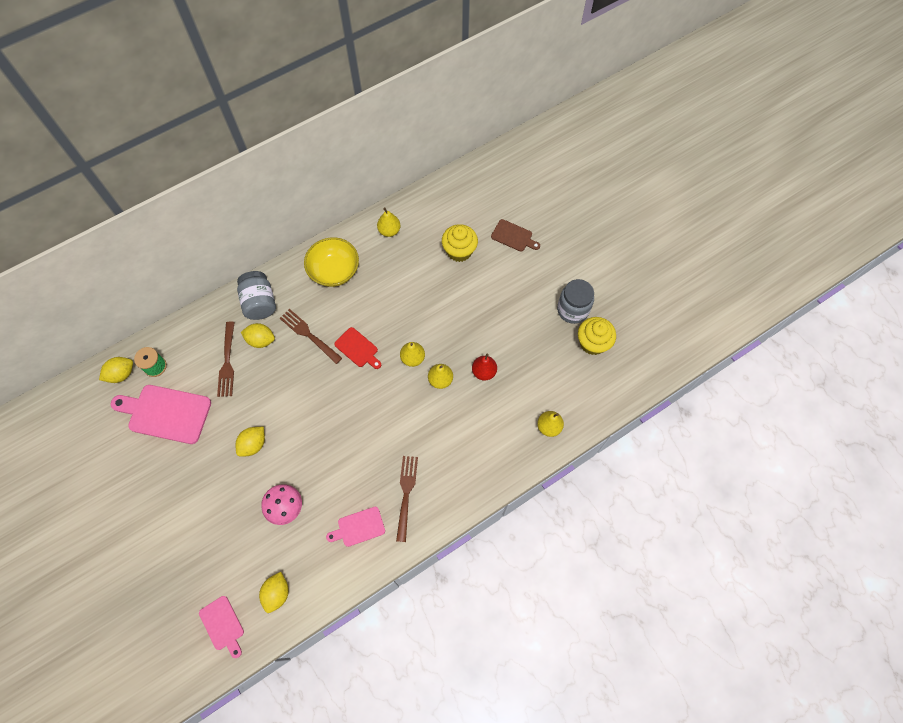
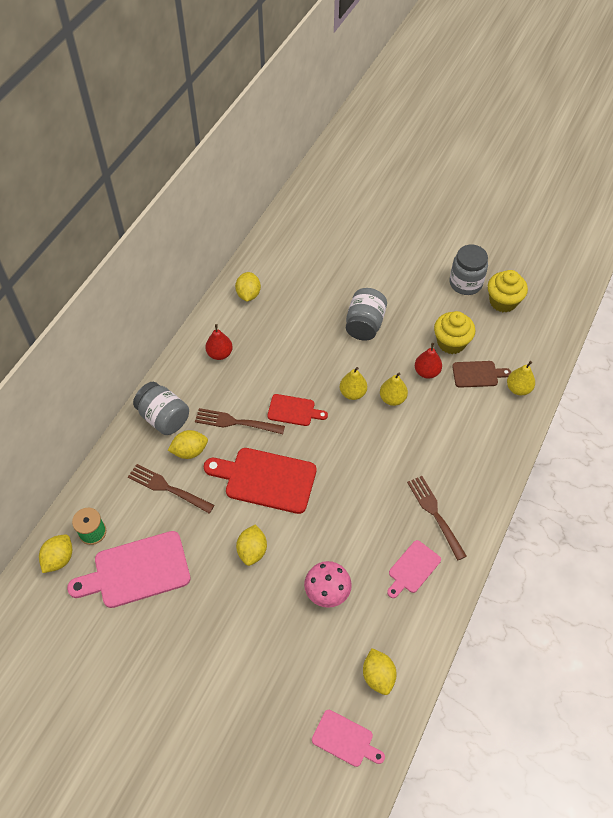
camera: 30 degrees left, 10 degrees down
brown fork [217,322,235,397] -> brown fork turned 150 degrees clockwise [128,464,215,514]
yellow bowl [304,237,359,287] -> red pear [205,324,233,360]
yellow pear [377,207,401,237] -> yellow lemon [235,272,261,301]
yellow cupcake [442,224,478,262] -> yellow cupcake moved to [434,311,475,354]
brown cutting board [491,219,540,252] -> brown cutting board moved to [452,361,511,388]
none -> red cutting board [204,448,317,514]
none -> grey jar [346,288,387,341]

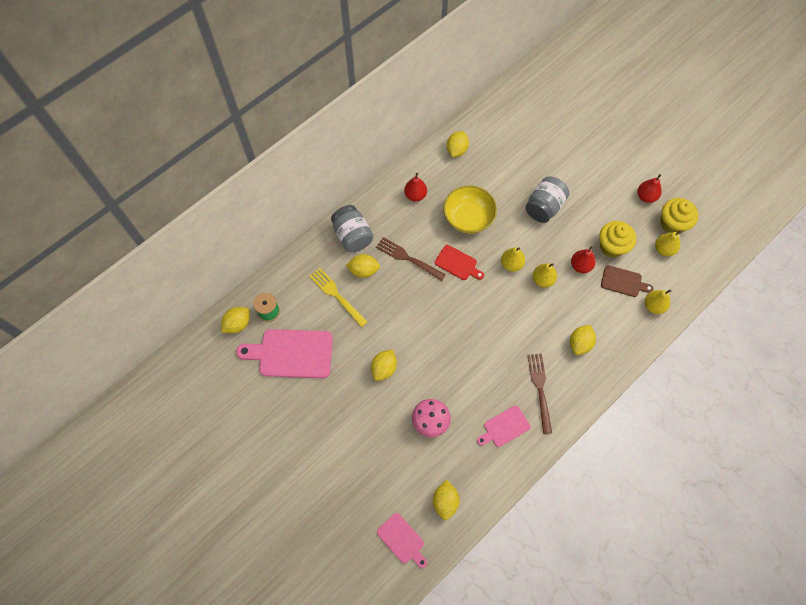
camera: 20 degrees right, 10 degrees up
brown fork [128,464,215,514] -> yellow fork [309,268,368,327]
red cutting board [204,448,317,514] -> none
grey jar [449,245,488,295] -> red pear [638,174,662,203]
none -> yellow bowl [443,185,497,234]
none -> yellow lemon [570,325,596,355]
none -> yellow pear [655,230,682,257]

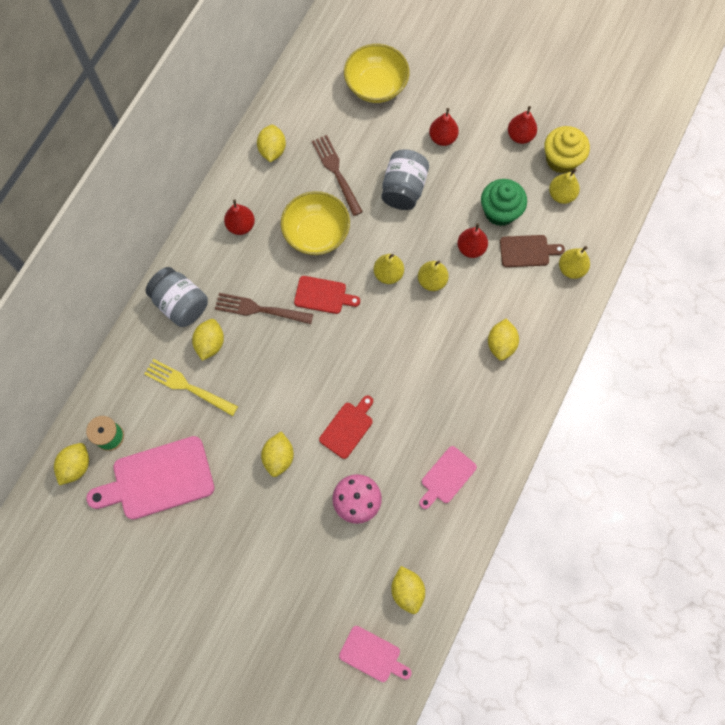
camera: 20 degrees left, 5 degrees up
yellow lemon [346,254,380,278] -> yellow lemon turned 60 degrees counterclockwise [192,319,224,361]
brown fork [527,354,552,434] -> brown fork moved to [312,135,363,216]
yellow cupcake [599,221,636,258] -> green cupcake [481,179,527,226]
none -> red cutting board [319,395,373,459]
none -> yellow bowl [344,44,410,103]
none -> red pear [429,108,459,146]

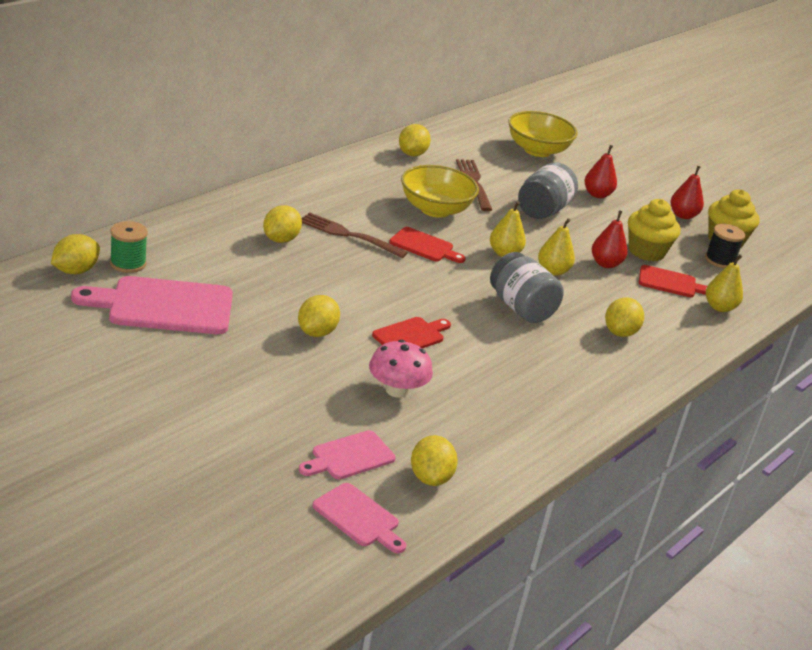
camera: 10 degrees right, 40 degrees down
yellow fork [144,359,238,416] -> none
grey jar [146,267,208,327] -> grey jar moved to [490,252,564,323]
red pear [224,200,255,235] -> none
pink cutting board [419,446,477,509] -> pink cutting board moved to [299,430,396,479]
green cupcake [481,179,527,226] -> yellow cupcake [628,199,680,261]
brown cutting board [500,235,565,267] -> red cutting board [639,265,707,297]
yellow pear [549,168,580,204] -> black spool [705,224,745,268]

